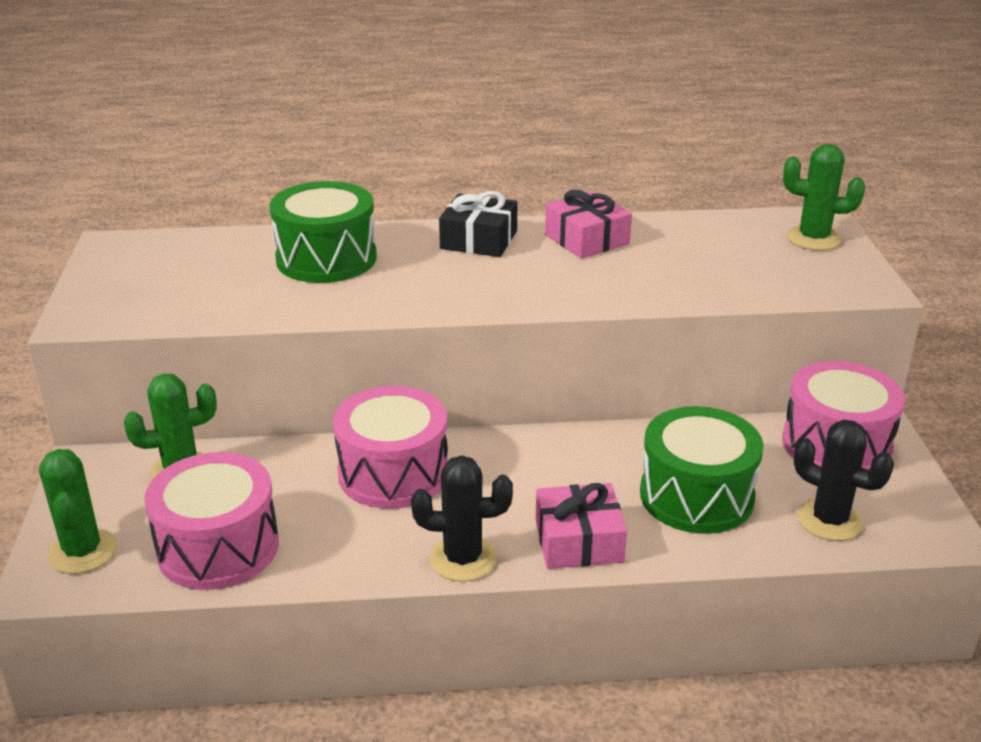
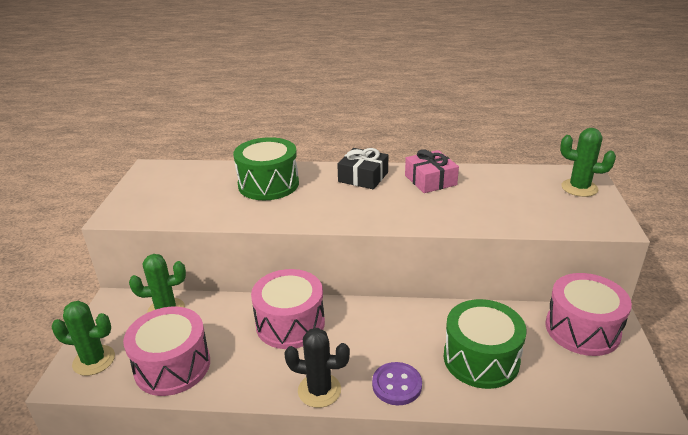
camera: 10 degrees right, 0 degrees up
green cactus [39,449,117,574] -> green cactus turned 75 degrees counterclockwise [51,301,115,376]
pink gift [535,483,627,569] -> purple button [372,362,422,405]
black cactus [793,420,894,541] -> none

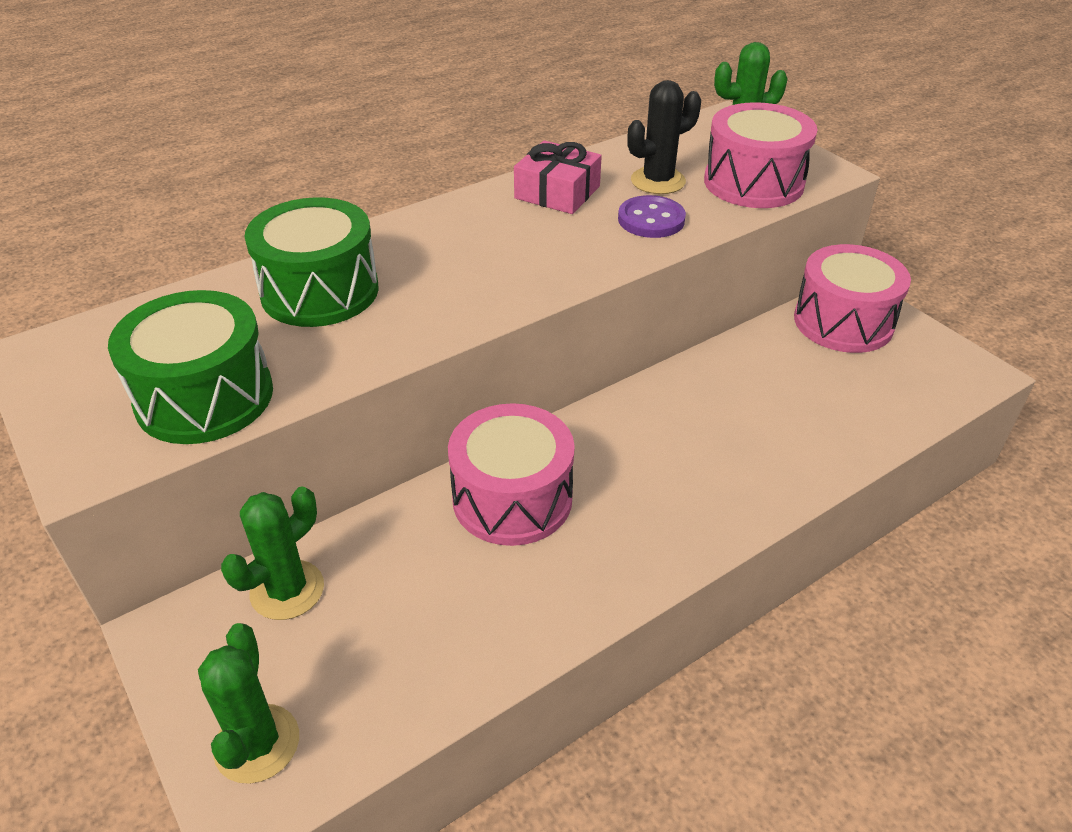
camera: 40 degrees left, 10 degrees up
green cactus [51,301,115,376] -> green cactus turned 60 degrees counterclockwise [198,623,299,784]
pink drum [123,307,210,396] -> pink drum moved to [704,102,817,208]
black cactus [284,328,350,408] -> black cactus moved to [627,80,701,194]
black gift [337,148,388,189] -> none
purple button [372,362,422,405] -> purple button moved to [618,195,686,238]
green drum [444,299,527,389] -> green drum moved to [108,290,273,444]

